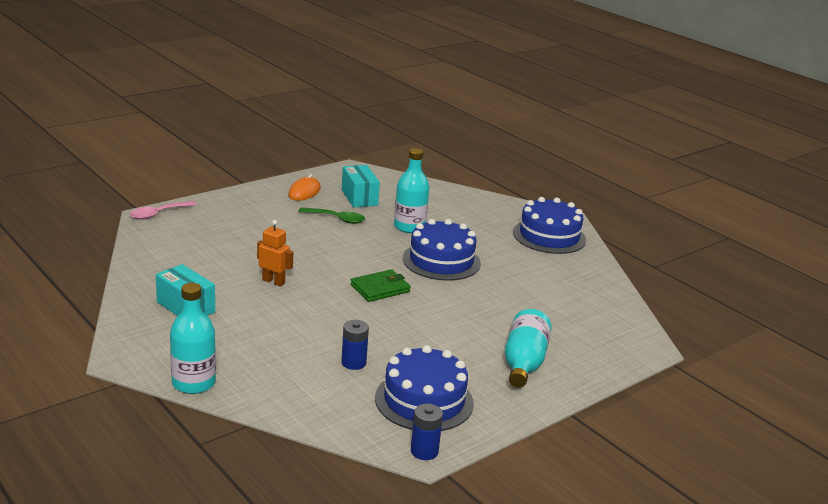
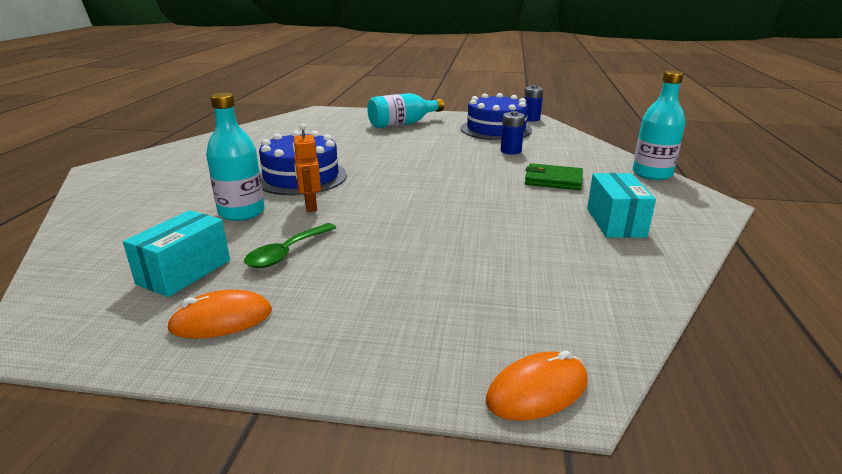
camera: 130 degrees left, 0 degrees up
pink spoon [130,201,197,220] -> orange mouse [486,350,588,421]
orange robot [257,220,293,287] -> orange robot moved to [293,123,321,212]
green spoon [298,207,365,224] -> green spoon turned 120 degrees counterclockwise [244,223,337,268]
green wallet [350,269,411,302] -> green wallet moved to [525,163,583,190]
blue cake [513,197,586,254] -> none

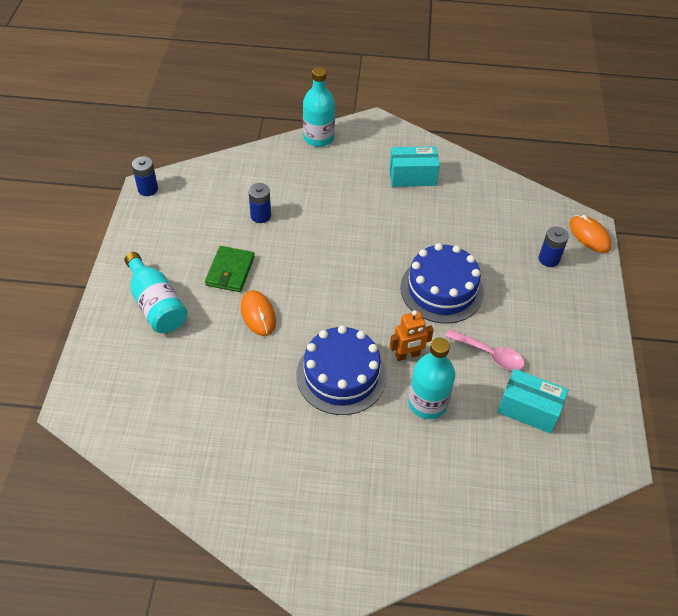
camera: 95 degrees left, 25 degrees up
orange mouse [166,290,272,339] -> orange mouse moved to [241,290,276,336]
green spoon [244,223,337,268] -> pink spoon [445,329,525,371]
blue cake [461,93,532,140] -> blue cake moved to [400,243,484,323]
green wallet [525,163,583,190] -> green wallet moved to [205,246,255,292]
none -> blue battery [539,226,569,267]

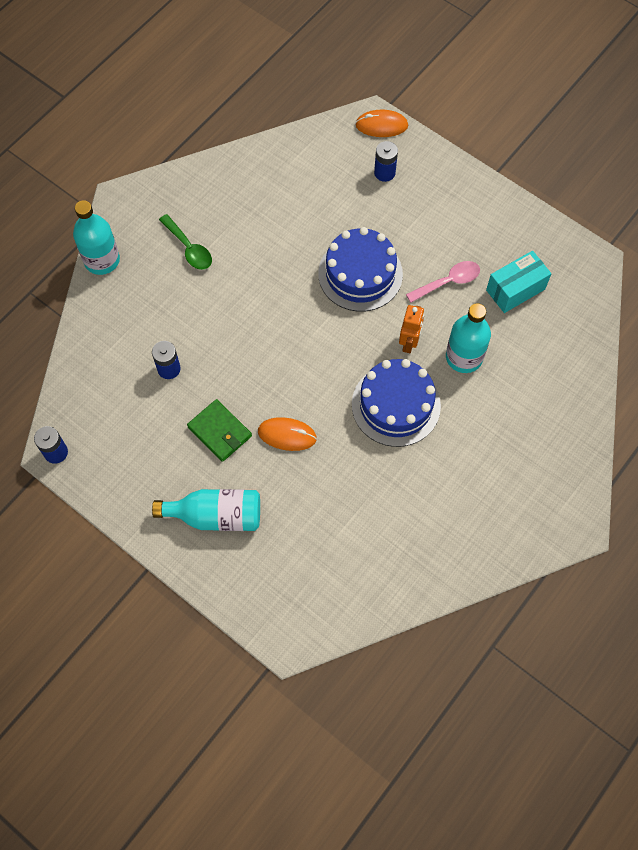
camera: 55 degrees left, 15 degrees up
turquoise box [389,146,440,187] -> none
none -> green spoon [159,214,212,270]

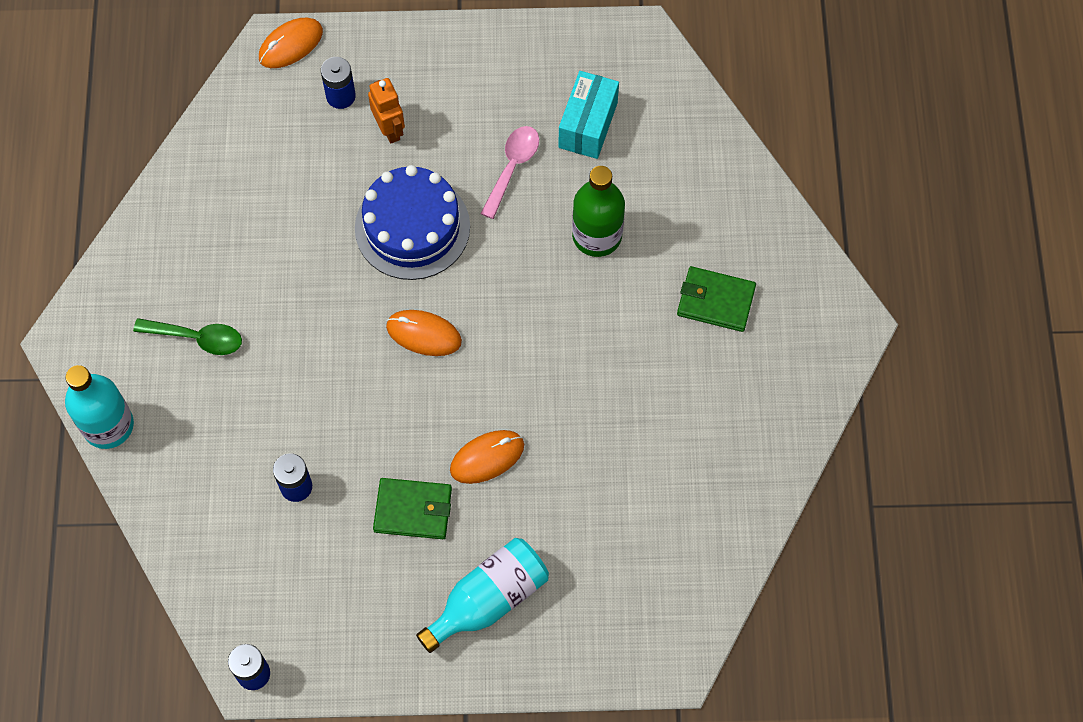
camera: 40 degrees left, 0 degrees up
blue cake [352,359,441,447] -> none
orange robot [399,305,424,353] -> orange robot moved to [368,78,405,144]
turquoise bottle [446,303,491,373] -> green bottle [572,166,625,257]
none -> orange mouse [386,310,462,356]
none -> green wallet [677,266,756,332]

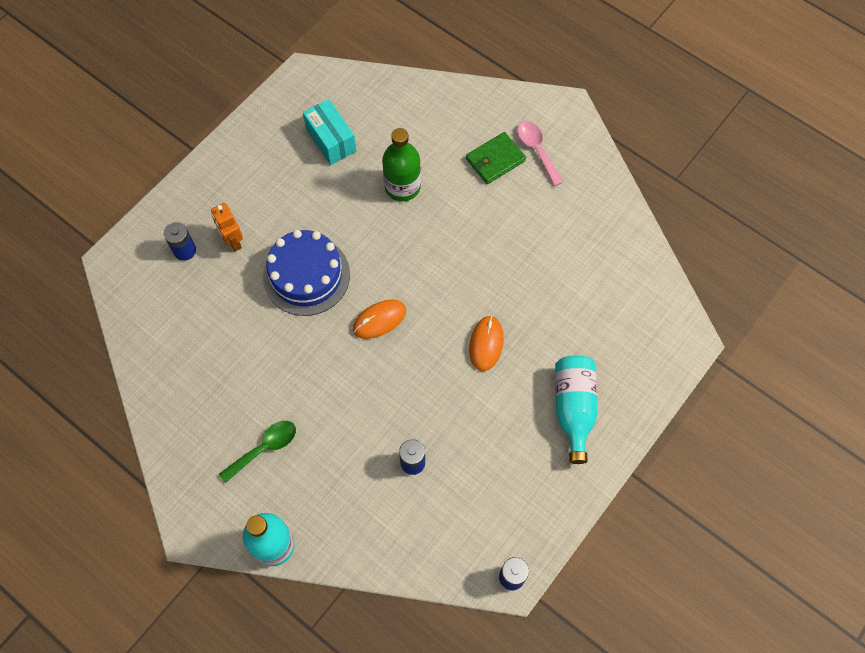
camera: 50 degrees left, 0 degrees up
orange mouse [259,18,323,68] -> none
orange robot [368,78,405,144] -> orange robot turned 135 degrees counterclockwise [211,203,243,251]
green wallet [373,478,452,539] -> none
pink spoon [480,126,539,219] -> pink spoon moved to [517,121,563,186]

